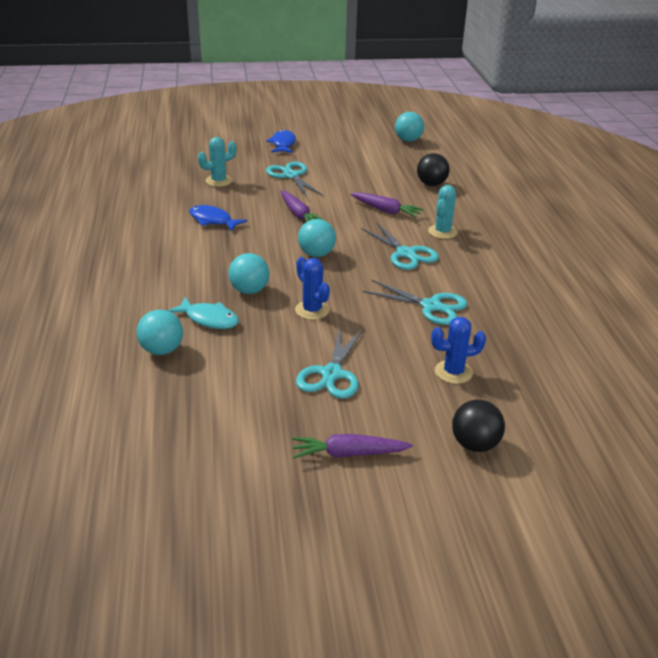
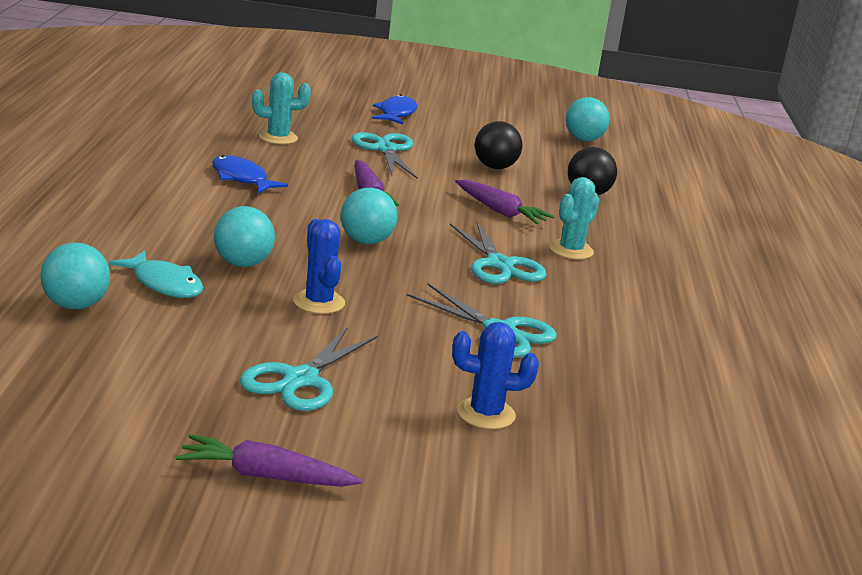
camera: 10 degrees right, 10 degrees down
black ball [452,400,505,452] -> black ball moved to [475,121,522,169]

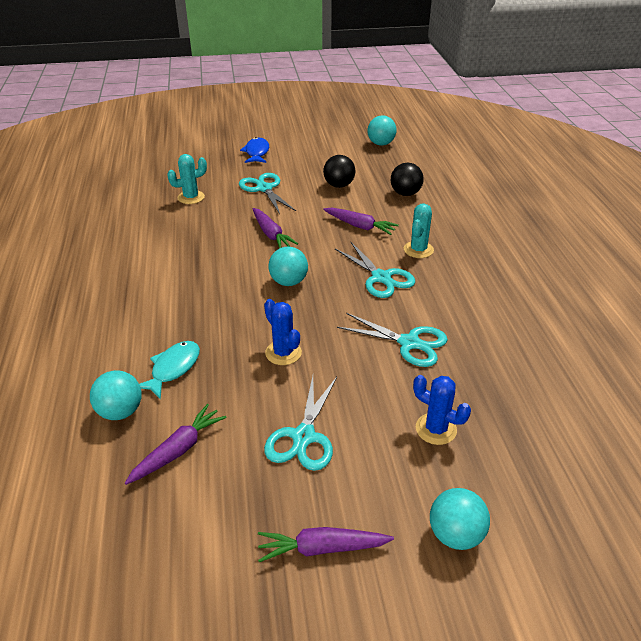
camera: 10 degrees left, 15 degrees up
turquoise fish [109,251,204,298] -> turquoise fish turned 90 degrees counterclockwise [139,341,200,399]
blue fish [212,155,288,194] -> none
turquoise ball [214,206,275,267] -> turquoise ball moved to [430,488,490,550]
blue cactus [452,322,539,429] -> blue cactus turned 45 degrees clockwise [413,375,471,445]
none -> purple carrot [125,404,227,485]

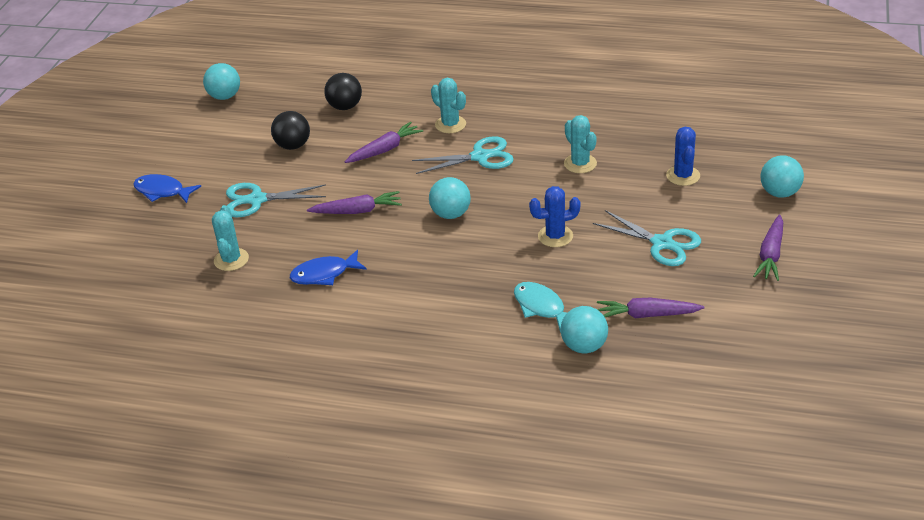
camera: 65 degrees left, 0 degrees up
purple carrot [125,404,227,485] -> purple carrot turned 60 degrees counterclockwise [597,298,705,319]
turquoise scissors [337,313,448,367] -> turquoise cactus [564,115,597,173]
blue cactus [413,375,471,445] -> blue cactus turned 60 degrees counterclockwise [666,127,700,186]
none -> blue fish [290,250,367,285]

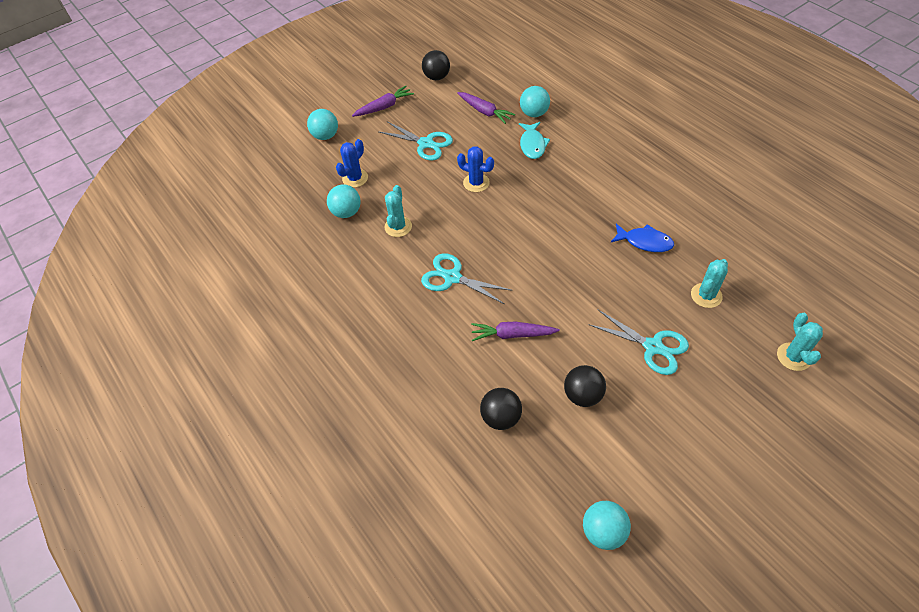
camera: 140 degrees left, 15 degrees up
blue fish [133,174,201,203] -> none
purple carrot [307,191,402,214] -> none
turquoise ball [429,177,471,219] -> turquoise ball moved to [327,185,361,218]
turquoise cactus [431,78,466,133] -> turquoise cactus moved to [777,313,823,371]
turquoise scissors [593,210,701,266] -> turquoise scissors turned 135 degrees clockwise [379,121,453,161]
none -> black ball [422,50,450,80]

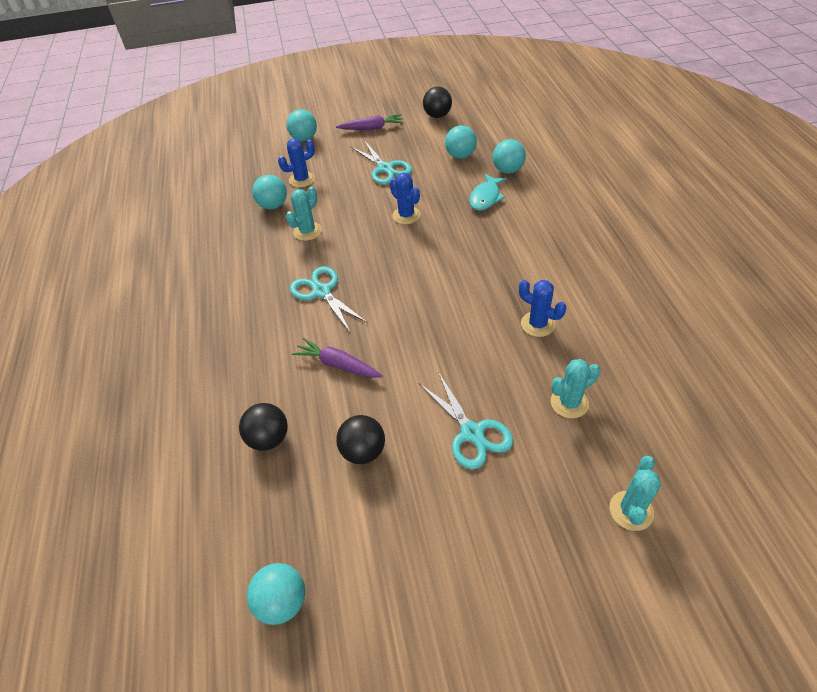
camera: 25 degrees right, 5 degrees down
purple carrot [457,92,515,124] -> turquoise ball [445,125,477,159]
blue fish [611,224,674,252] -> blue cactus [519,280,566,337]

